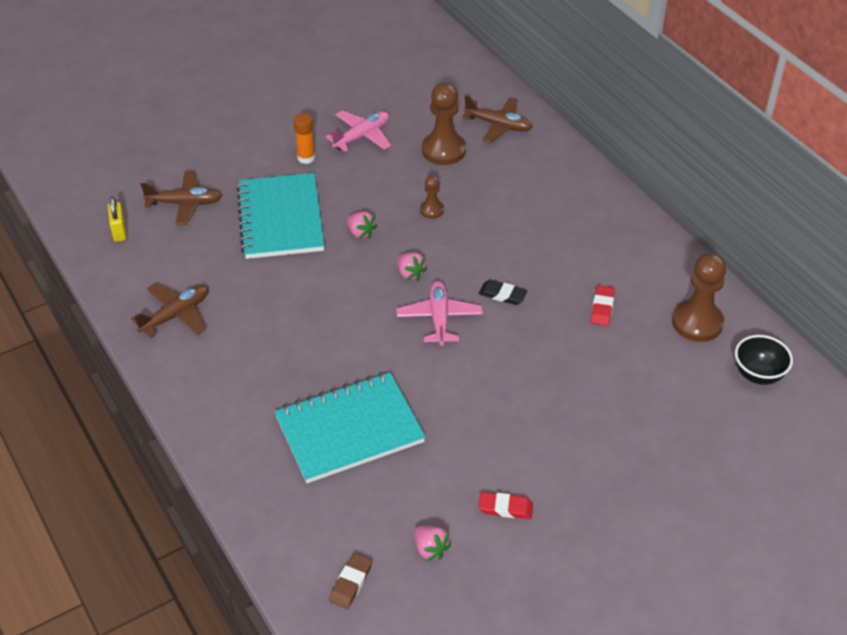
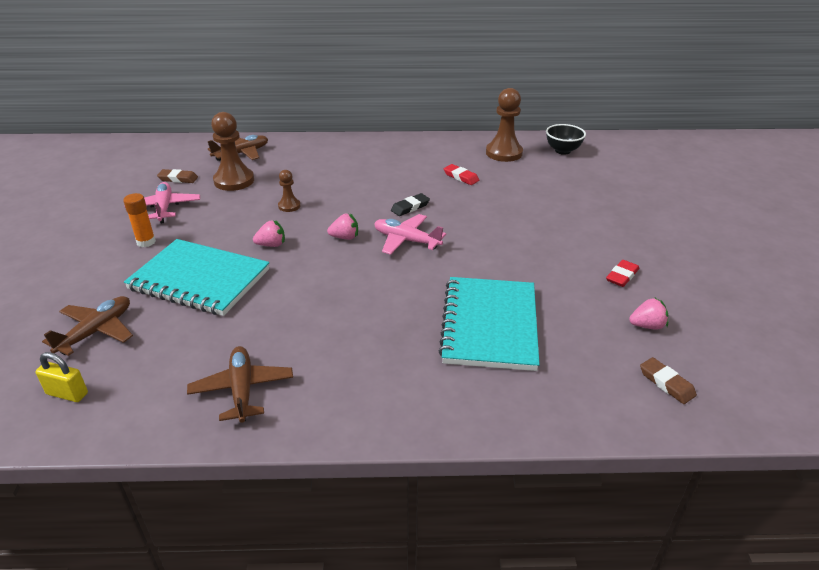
camera: 60 degrees left, 10 degrees down
none -> brown eraser [157,169,198,183]

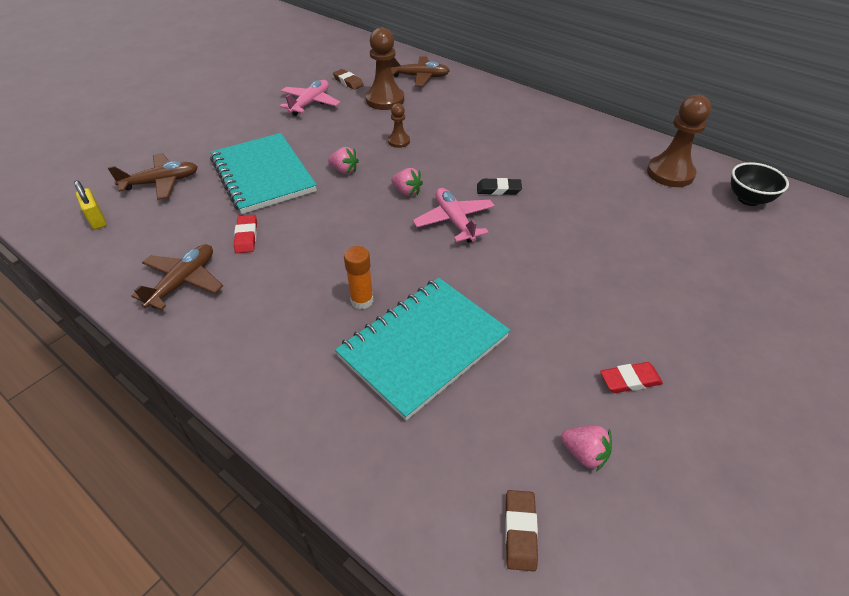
camera: 40 degrees right, 10 degrees up
orange glue stick [123,193,156,247] -> orange glue stick moved to [344,246,373,309]
red eraser [444,164,479,185] -> red eraser moved to [234,215,257,253]

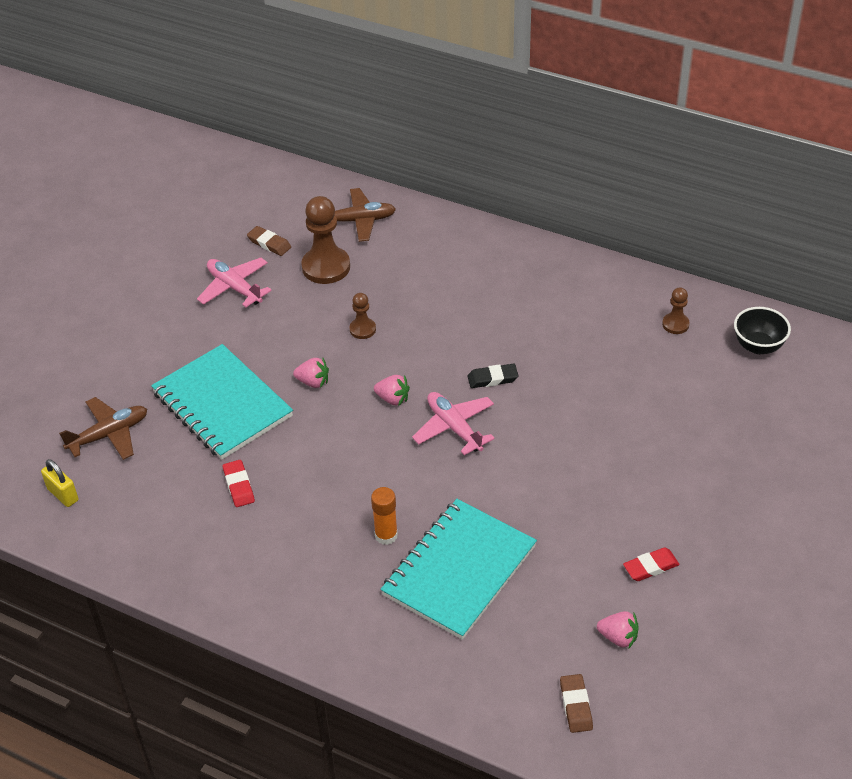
camera: 10 degrees left, 0 degrees up
brown plane [131,244,223,310] -> none
pink plane [280,80,341,116] -> pink plane turned 60 degrees counterclockwise [197,258,272,307]
brown pawn [647,94,711,187] -> brown pawn [662,287,690,334], size x0.52

